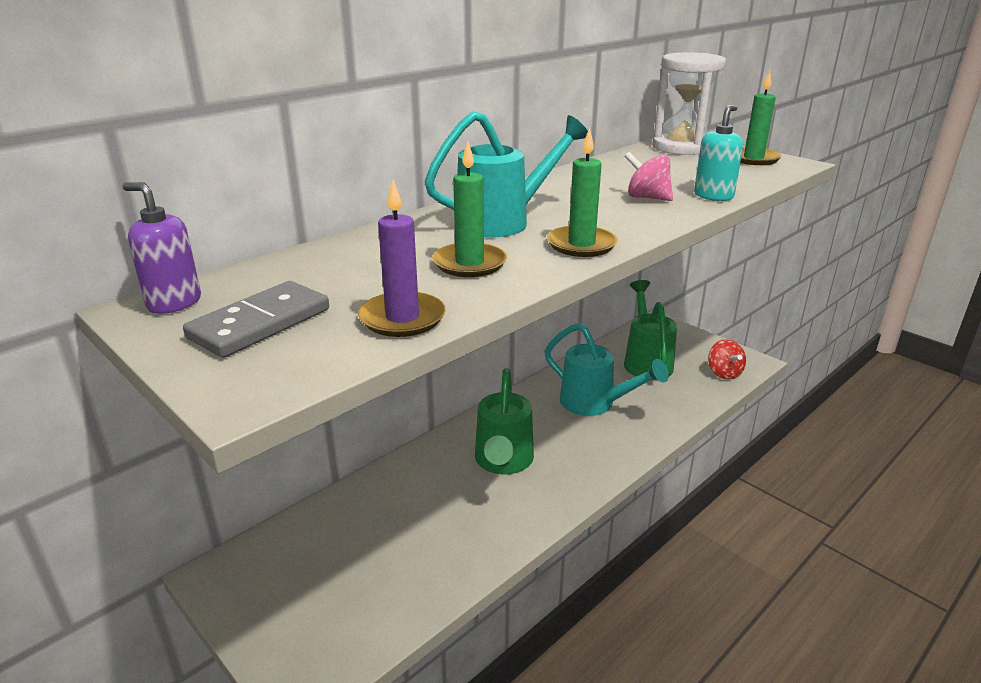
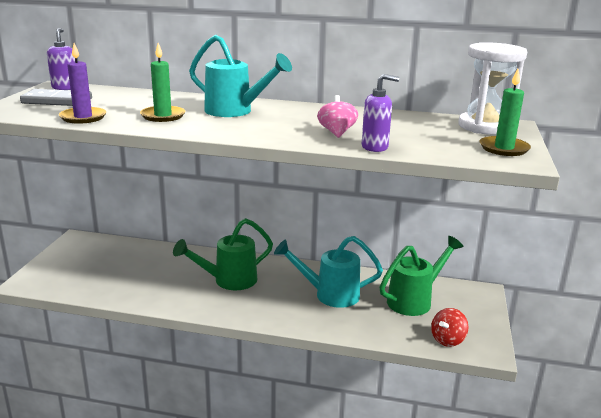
camera: 55 degrees right, 5 degrees down
turquoise watering can [545,323,669,416] -> turquoise watering can turned 90 degrees clockwise [274,236,383,308]
green candle [547,128,618,257] -> none
turquoise soap dispenser [694,105,743,201] -> purple soap dispenser [362,74,399,152]

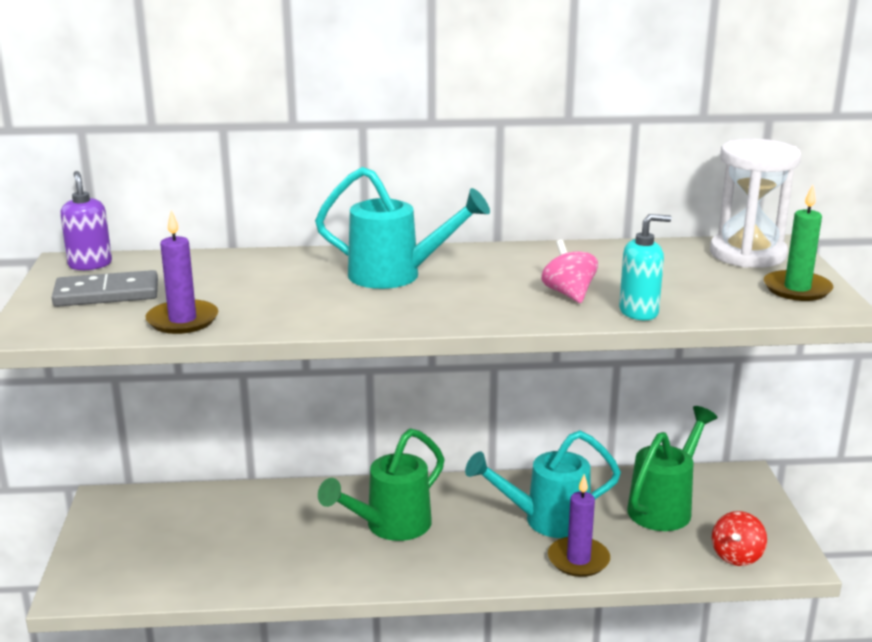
camera: 15 degrees left, 0 degrees up
green candle [140,43,185,122] -> none
purple soap dispenser [362,74,399,152] -> turquoise soap dispenser [619,214,671,320]
none -> purple candle [548,474,610,577]

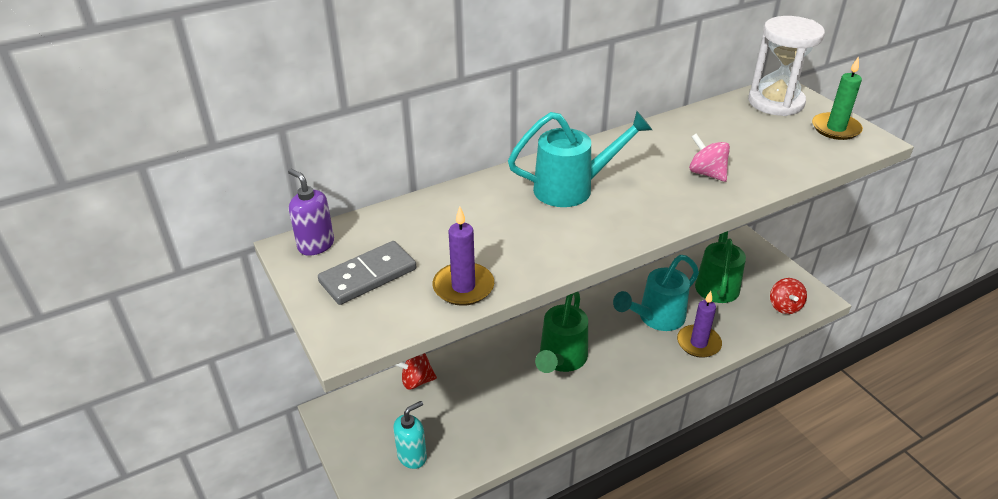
camera: 25 degrees left, 15 degrees up
turquoise soap dispenser [619,214,671,320] -> turquoise soap dispenser moved to [393,401,427,469]
none -> red spinning top [395,353,437,389]

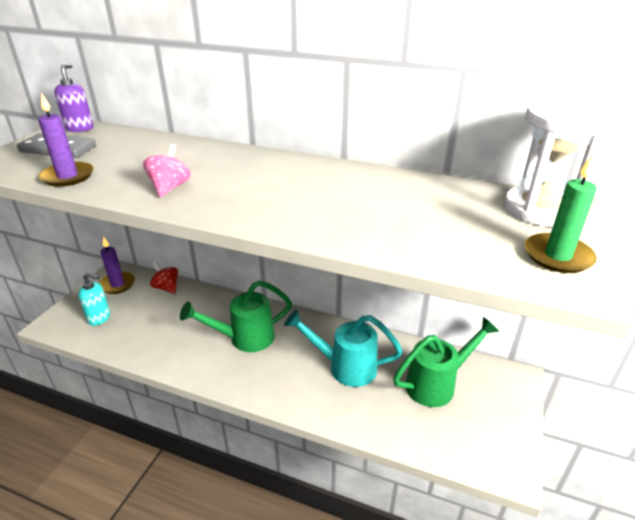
camera: 50 degrees right, 5 degrees down
turquoise watering can [508,111,652,207] -> none
purple candle [677,291,722,358] -> purple candle moved to [99,236,135,294]
pink spinning top [689,134,730,182] -> pink spinning top moved to [143,144,191,197]
red spinning top [770,278,807,314] -> none

